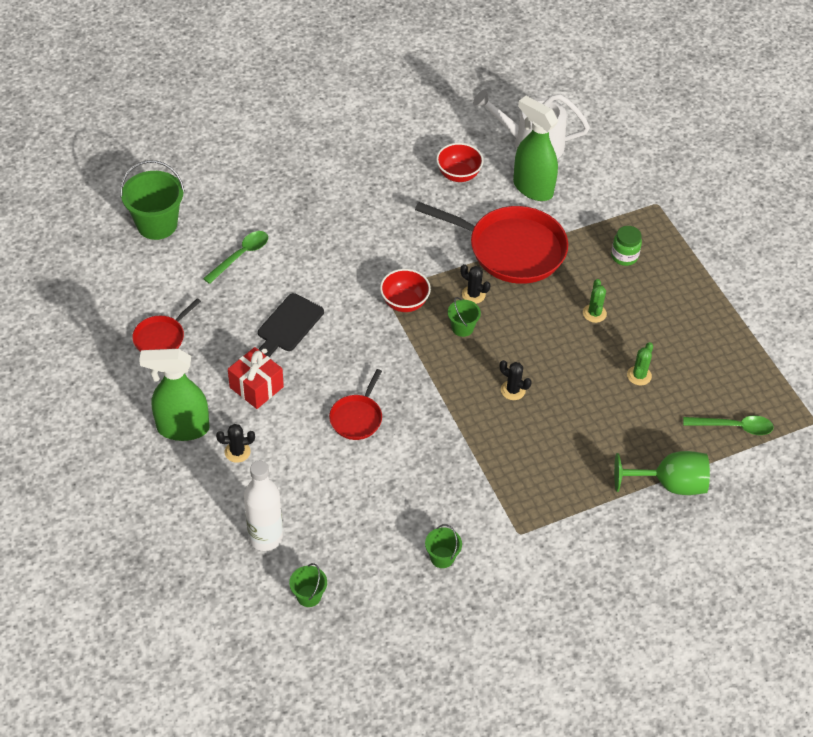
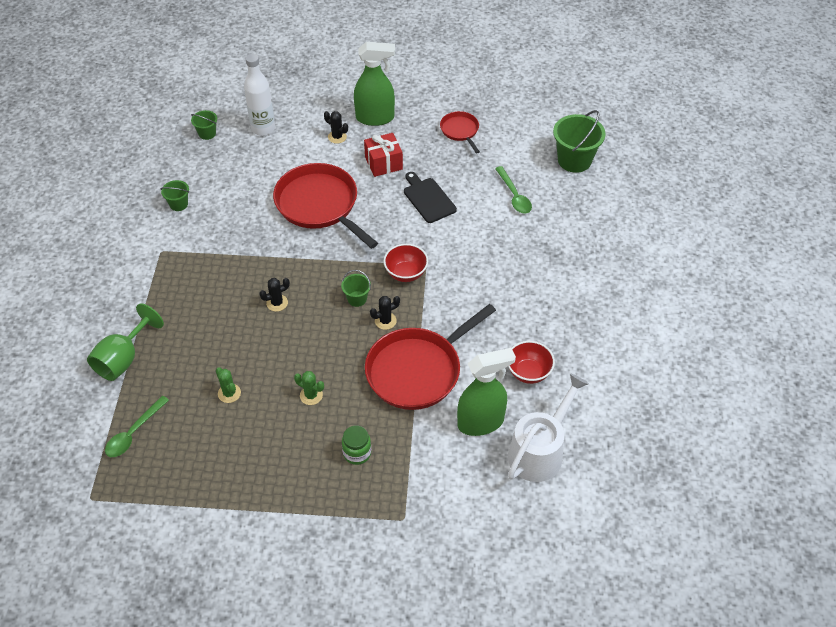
camera: 120 degrees right, 0 degrees up
green spray bottle [139,349,210,441] -> green spray bottle turned 60 degrees clockwise [354,42,395,126]
black cactus [216,424,255,463] -> black cactus turned 75 degrees counterclockwise [324,111,348,144]
red pan [329,369,382,440] -> red pan [273,163,378,249], size x2.01

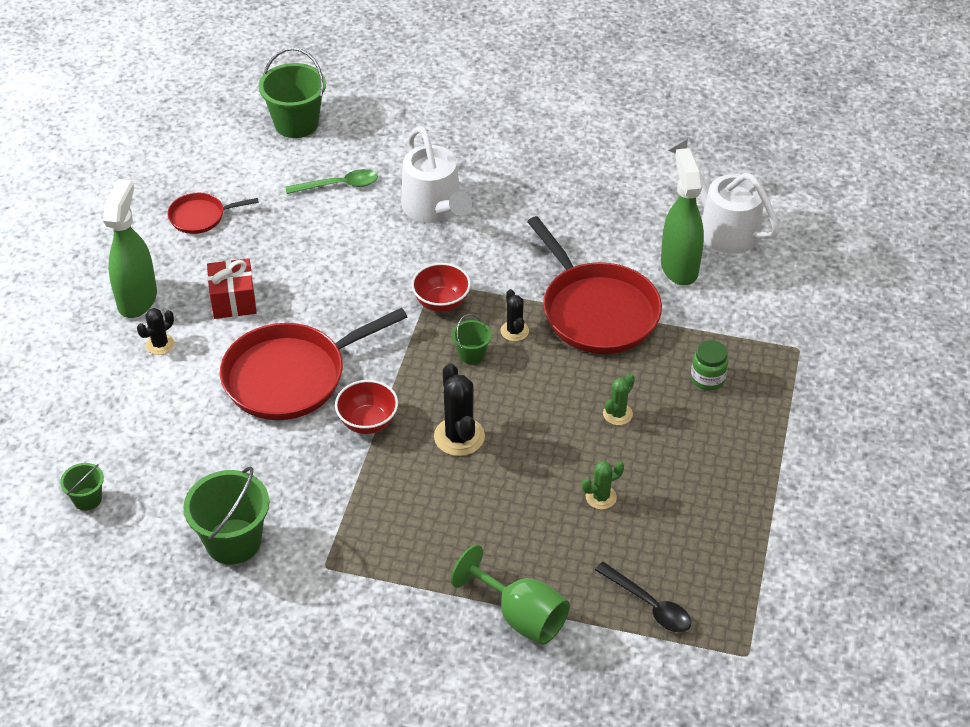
camera: 80 degrees left, 5 degrees down
green spoon [105,396,169,457] -> black spoon [595,562,691,632]
green bucket [161,180,189,211] -> green bucket [183,466,269,564], size x1.93
white bottle [244,54,275,136] -> none
black cactus [259,278,290,312] -> black cactus [434,363,485,456], size x1.68
black cutting board [404,172,457,223] -> none
red bowl [508,341,555,384] -> red bowl moved to [335,380,398,434]
none -> white watering can [401,126,472,223]

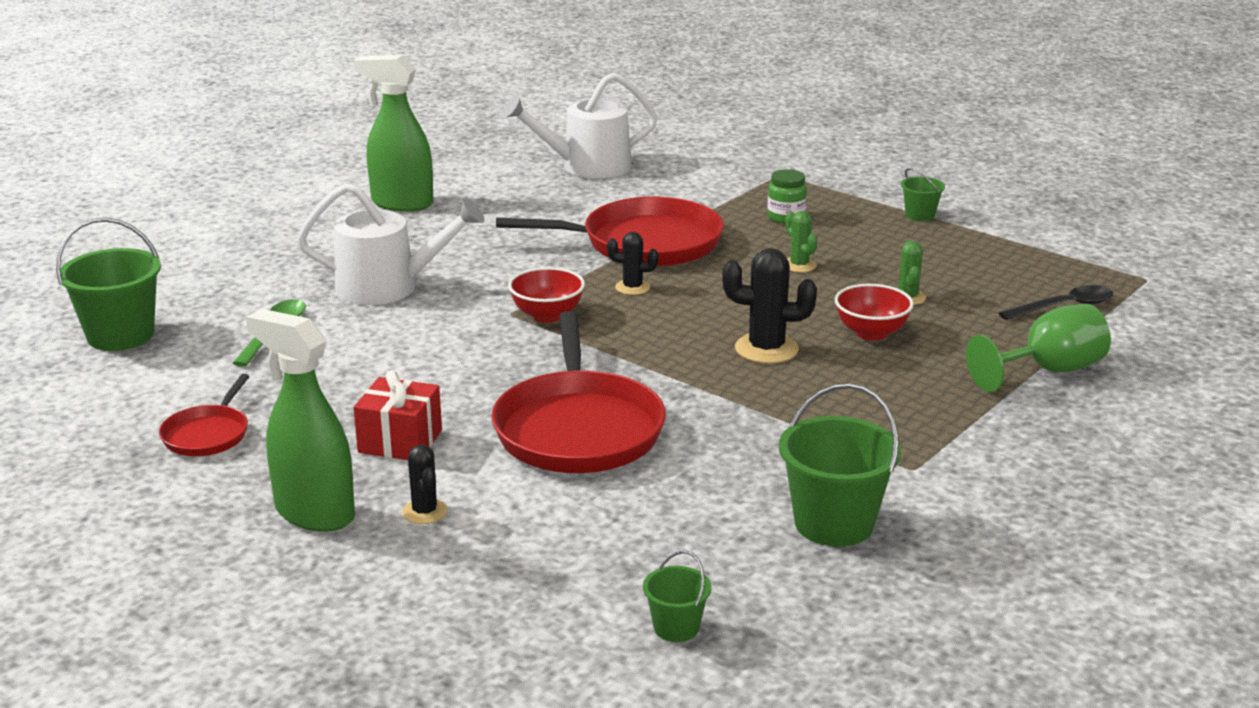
camera: 65 degrees left, 20 degrees down
red bowl [335,380,398,434] -> red bowl moved to [835,284,914,340]
green bucket [452,314,492,364] -> green bucket moved to [901,168,945,221]
green spray bottle [661,148,704,285] -> green spray bottle moved to [354,55,433,212]

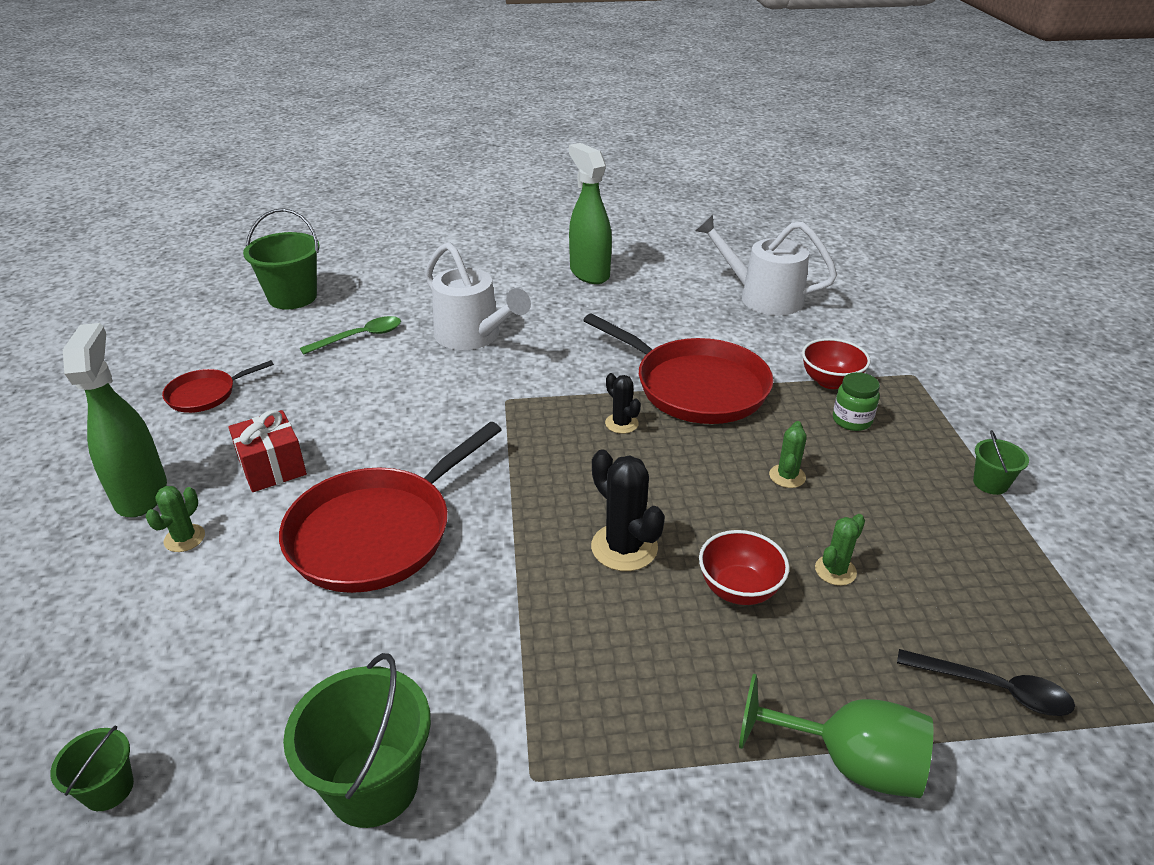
camera: 45 degrees right, 10 degrees up
black cactus [402,445,448,524] -> green cactus [146,486,205,552]
red bowl [508,267,585,323] -> red bowl moved to [802,338,871,389]

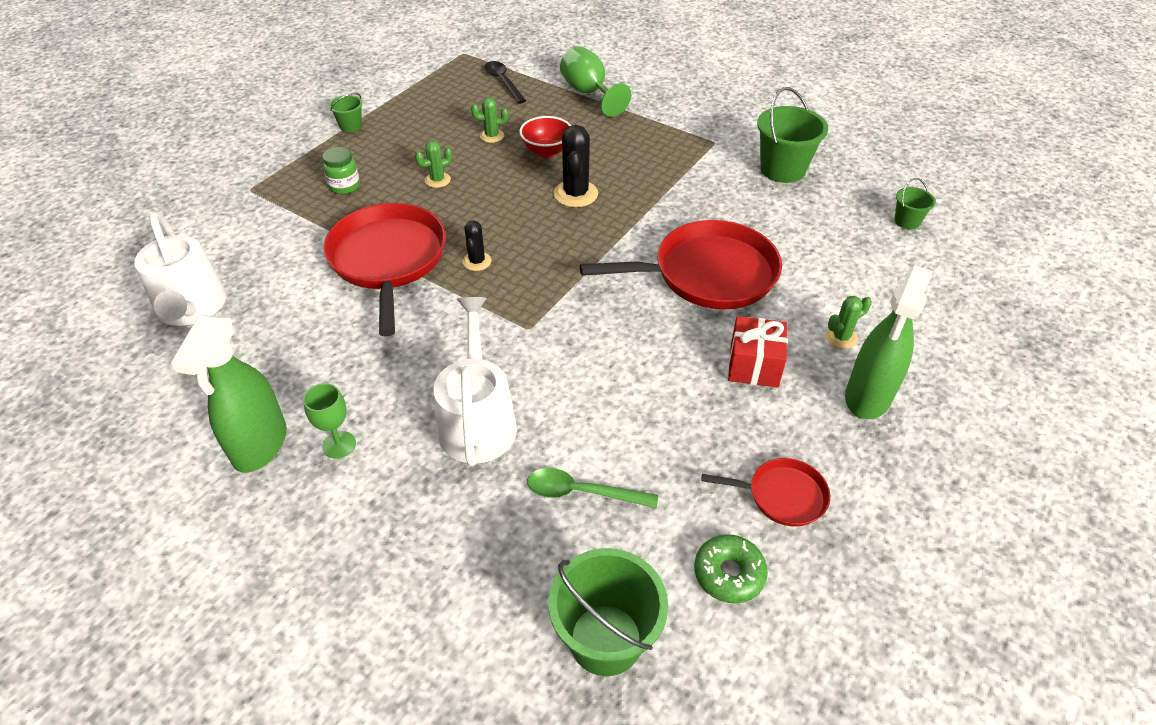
camera: 140 degrees left, 10 degrees up
red bowl [802,338,871,389] -> none
none -> green goblet [303,383,356,459]
none -> green donut [694,534,768,603]

